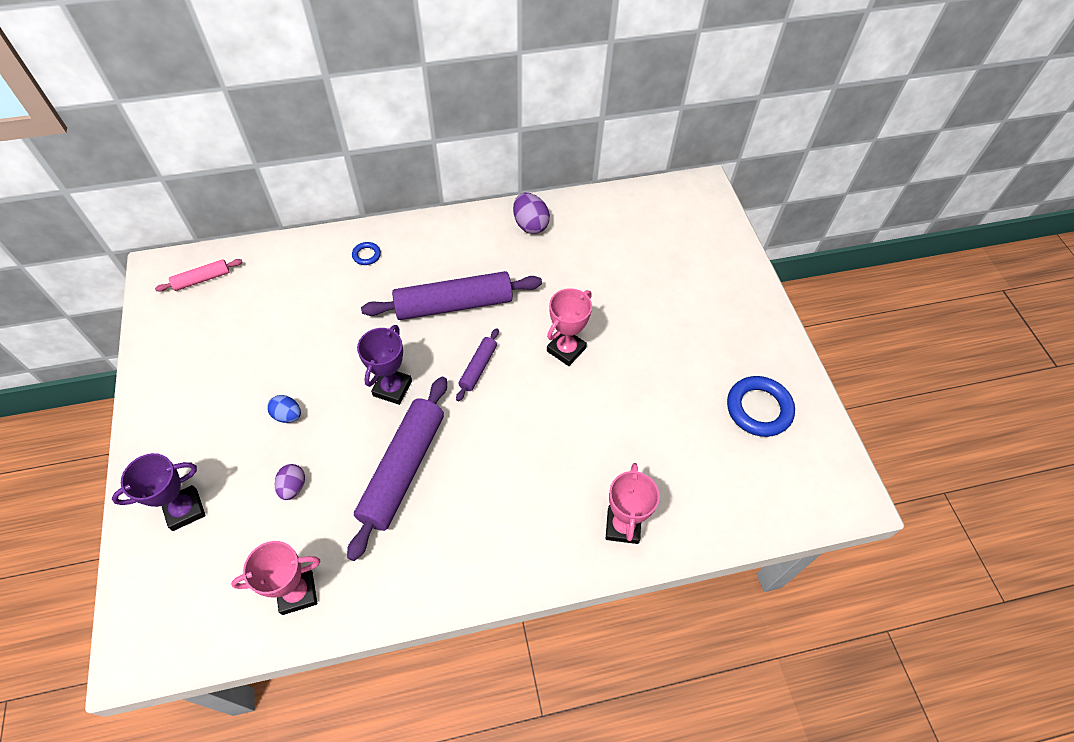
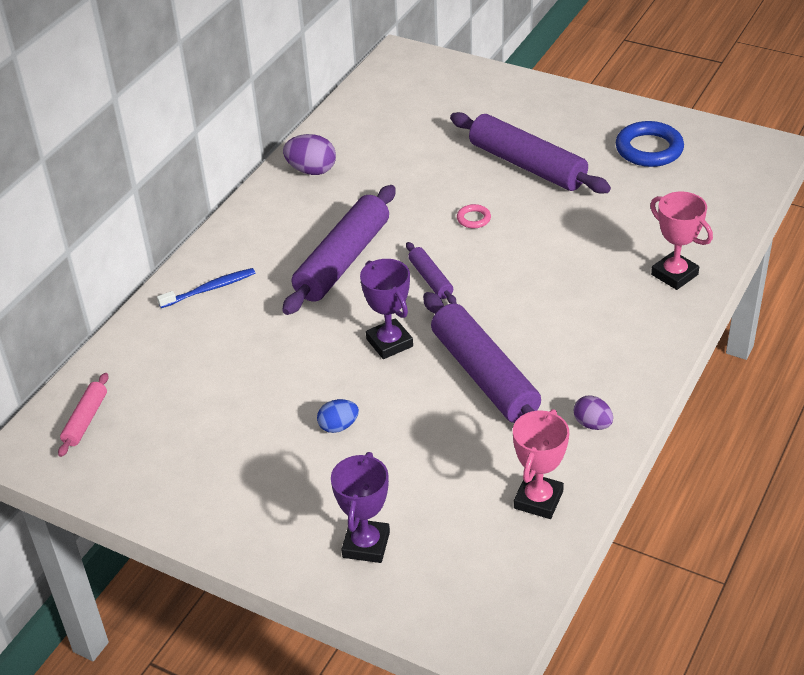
camera: 45 degrees left, 15 degrees down
purple egg [275,464,305,500] -> purple egg moved to [574,395,613,430]
blue ring [352,242,381,265] -> blue toothbrush [157,268,255,308]
pink trophy [547,288,592,366] -> pink ring [457,204,491,228]
none -> purple rolling pin [450,112,611,194]

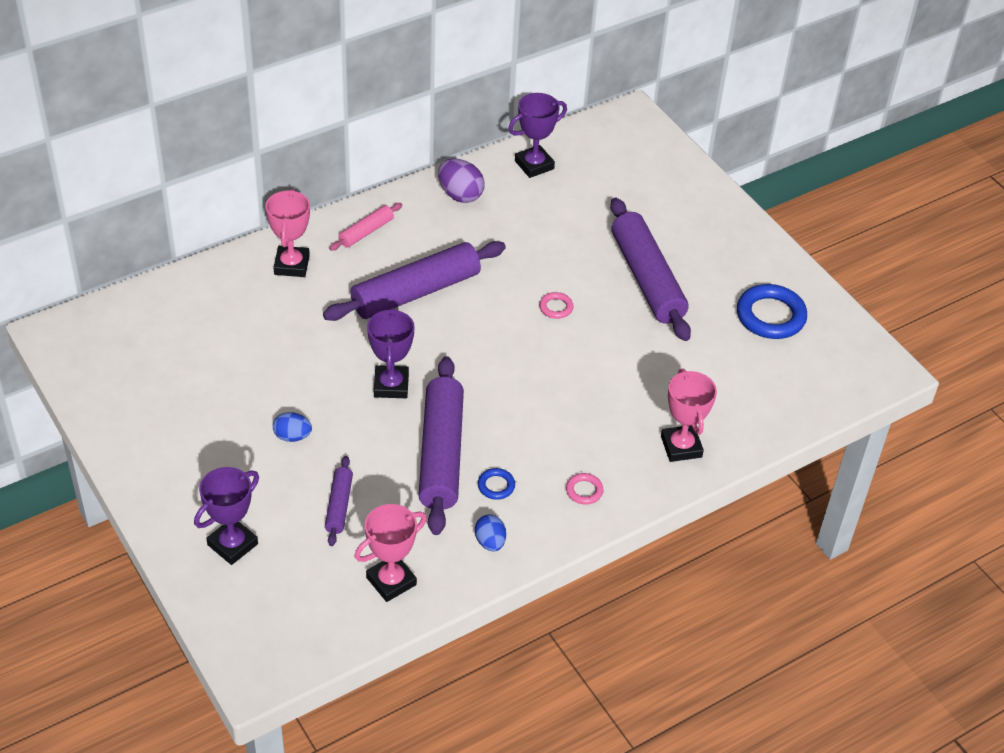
camera: 25 degrees right, 5 degrees up
pink rolling pin [58,373,109,457] -> pink rolling pin moved to [329,203,402,251]
blue toothbrush [157,268,255,308] -> pink trophy [265,189,310,277]
purple rolling pin [406,242,456,304] -> purple rolling pin moved to [325,456,353,546]
purple egg [574,395,613,430] -> blue egg [475,514,506,552]
none -> blue ring [478,468,515,500]
none -> purple trophy [508,93,567,178]
none -> pink ring [566,473,603,505]

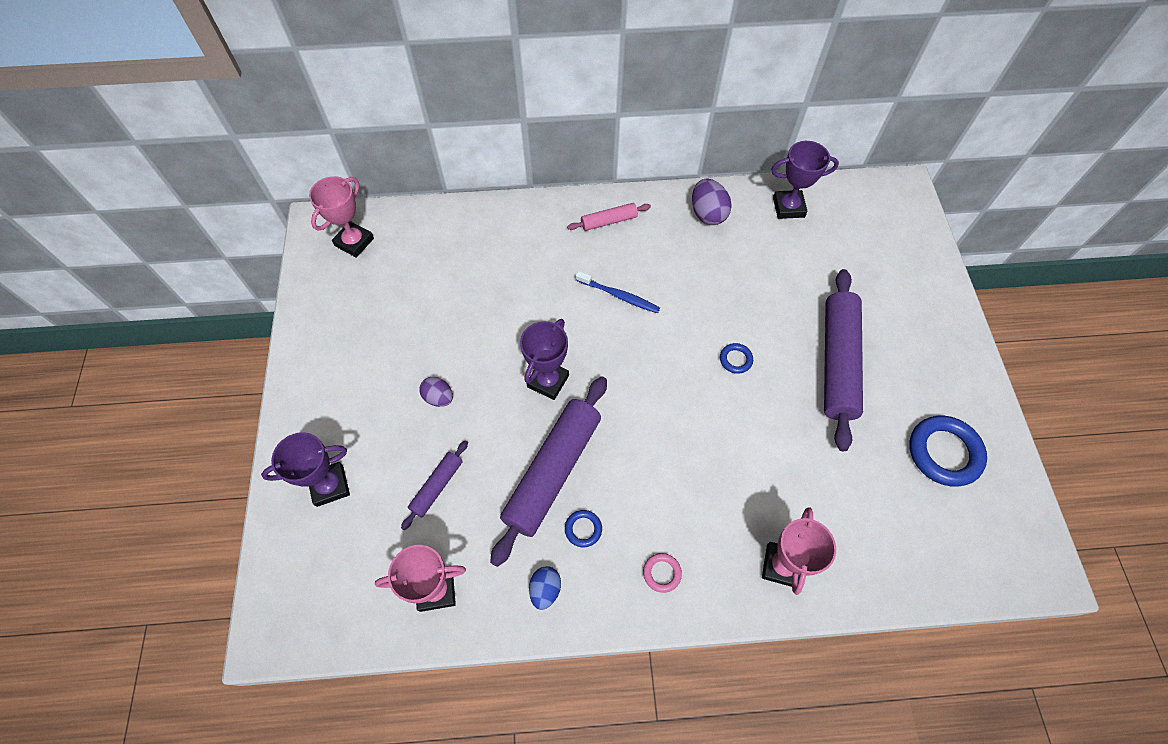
camera: 30 degrees right, 15 degrees up
pink trophy [265,189,310,277] -> pink trophy moved to [309,176,374,258]
blue egg [273,412,312,442] -> purple egg [419,377,453,407]
purple rolling pin [323,241,506,321] -> blue toothbrush [576,271,660,313]
pink ring [539,292,574,319] -> blue ring [720,343,753,374]

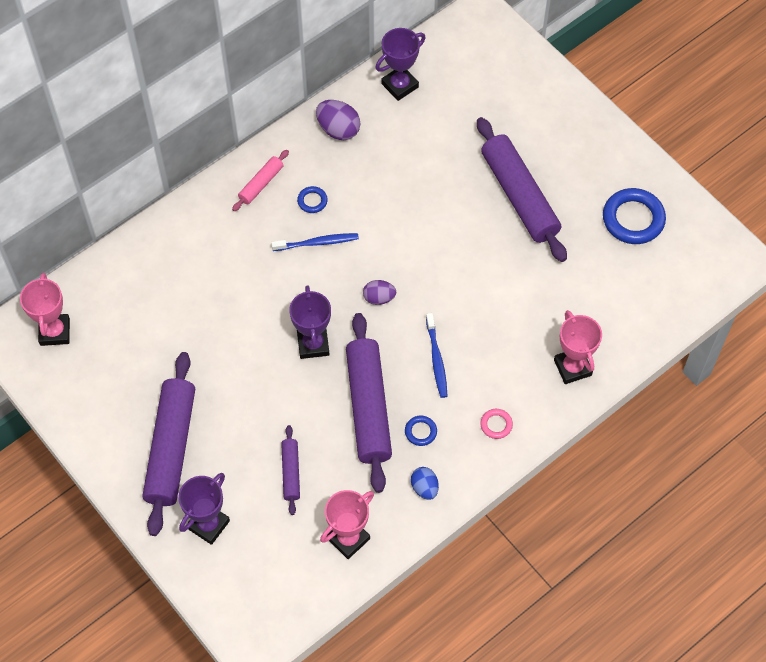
camera: 35 degrees left, 0 degrees up
purple egg [419,377,453,407] -> purple egg moved to [363,280,396,305]
blue ring [720,343,753,374] -> blue ring moved to [297,186,328,213]
none -> purple rolling pin [143,352,195,536]
none -> blue toothbrush [426,313,447,398]

